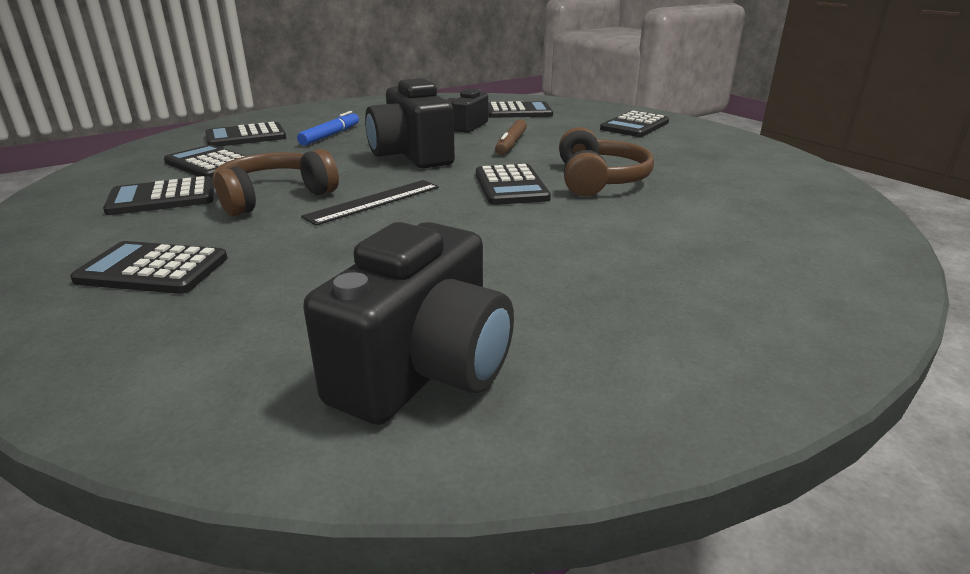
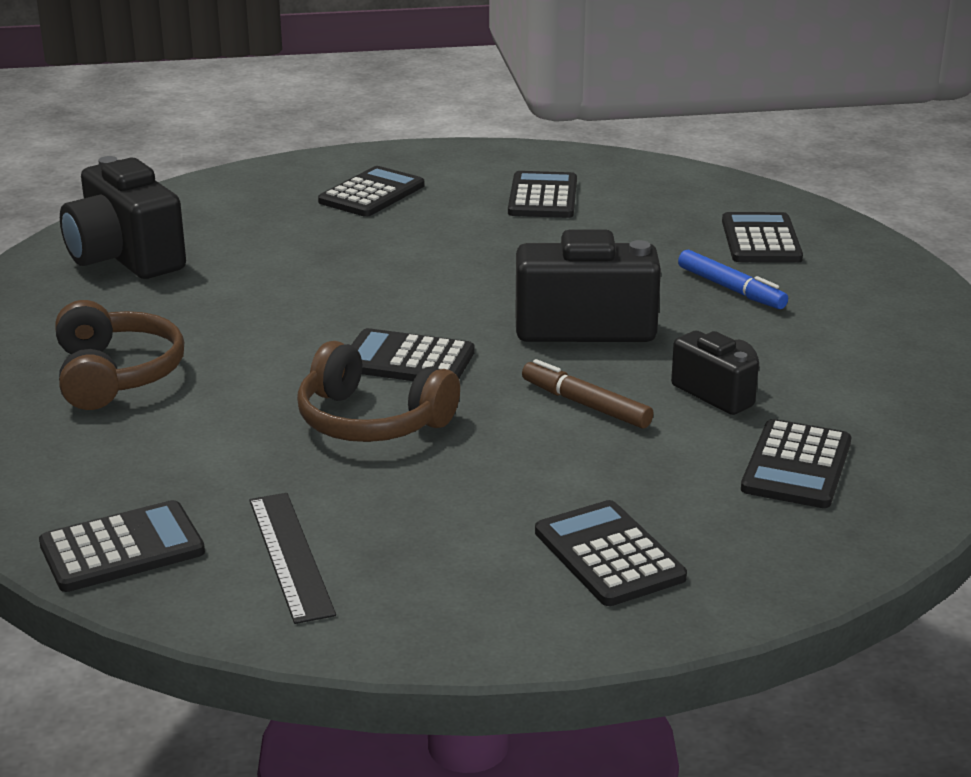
camera: 115 degrees right, 0 degrees up
black calculator [164,145,245,178] -> black calculator moved to [39,500,205,592]
brown headphones [212,149,339,216] -> brown headphones moved to [55,300,184,410]
black ruler [301,180,439,226] -> black ruler moved to [250,493,336,624]

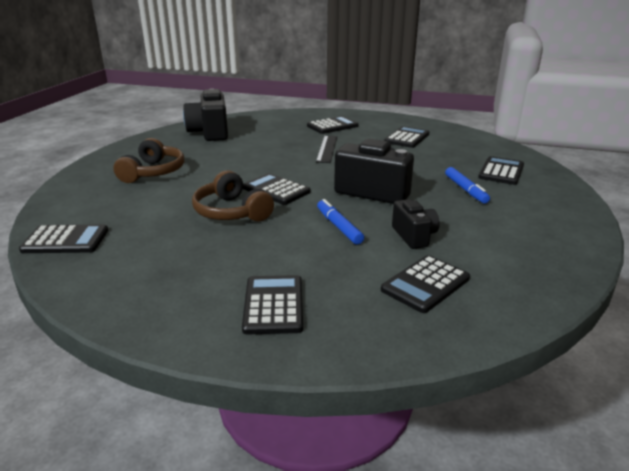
camera: 25 degrees right, 0 degrees up
black ruler [250,493,336,624] -> black ruler moved to [316,136,337,163]
brown marker [522,359,654,429] -> blue marker [317,199,364,244]

